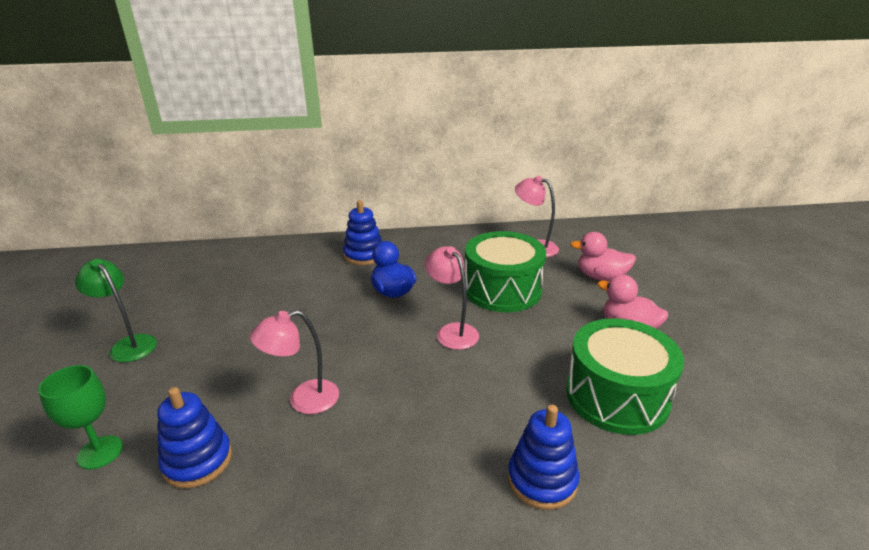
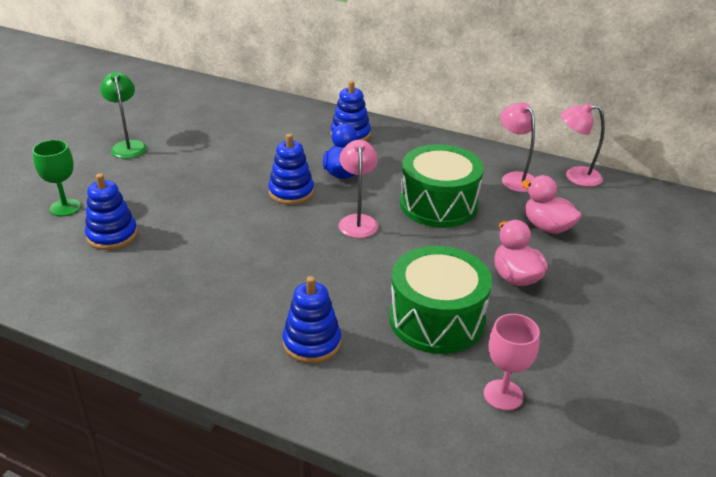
camera: 30 degrees right, 5 degrees up
pink lamp [250,310,339,414] -> pink lamp moved to [561,103,605,187]
none -> blue stacking toy [268,134,314,205]
none -> pink goblet [484,314,540,411]

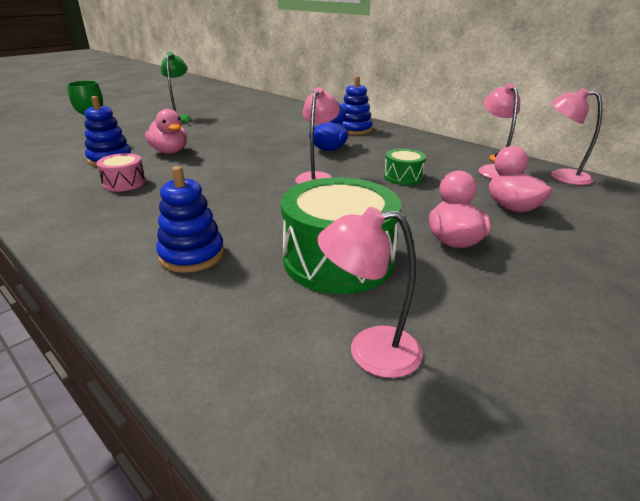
camera: 20 degrees right, 5 degrees down
blue stacking toy [268,134,314,205] -> none
green drum [400,144,484,228] -> green drum [384,149,426,185], size x0.50
pink goblet [484,314,540,411] -> pink lamp [317,207,423,378]
none -> pink drum [96,153,146,192]
none -> pink duck [145,109,187,154]

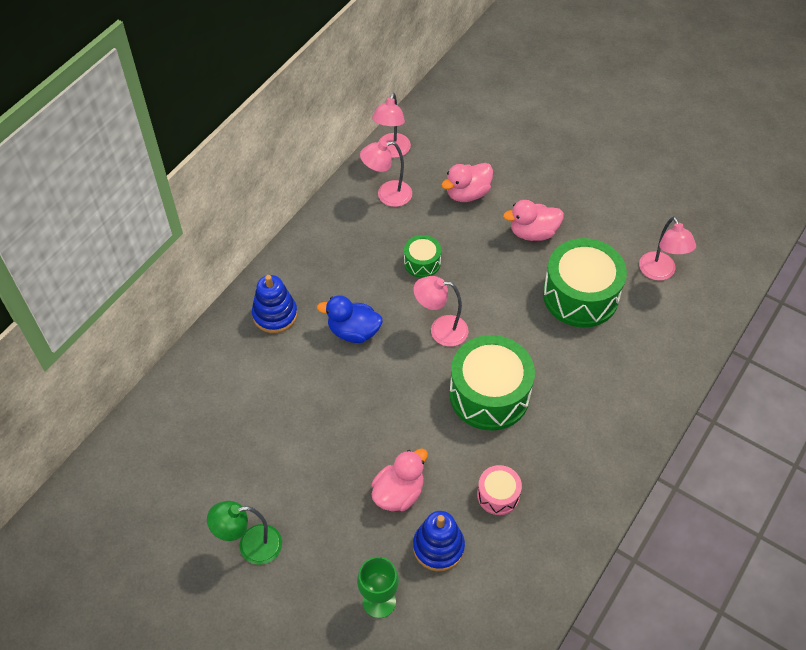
camera: 100 degrees left, 25 degrees up
blue stacking toy [156,166,224,273] -> none
none -> green drum [449,335,535,431]

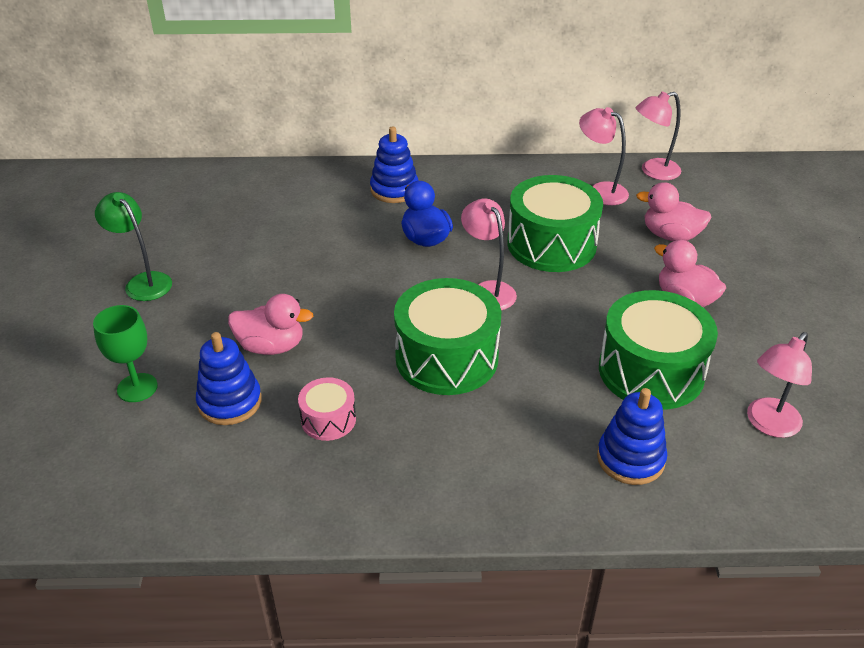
camera: 55 degrees right, 15 degrees down
green drum [404,235,441,278] -> green drum [507,175,603,272], size x2.01
none -> blue stacking toy [597,388,667,485]

